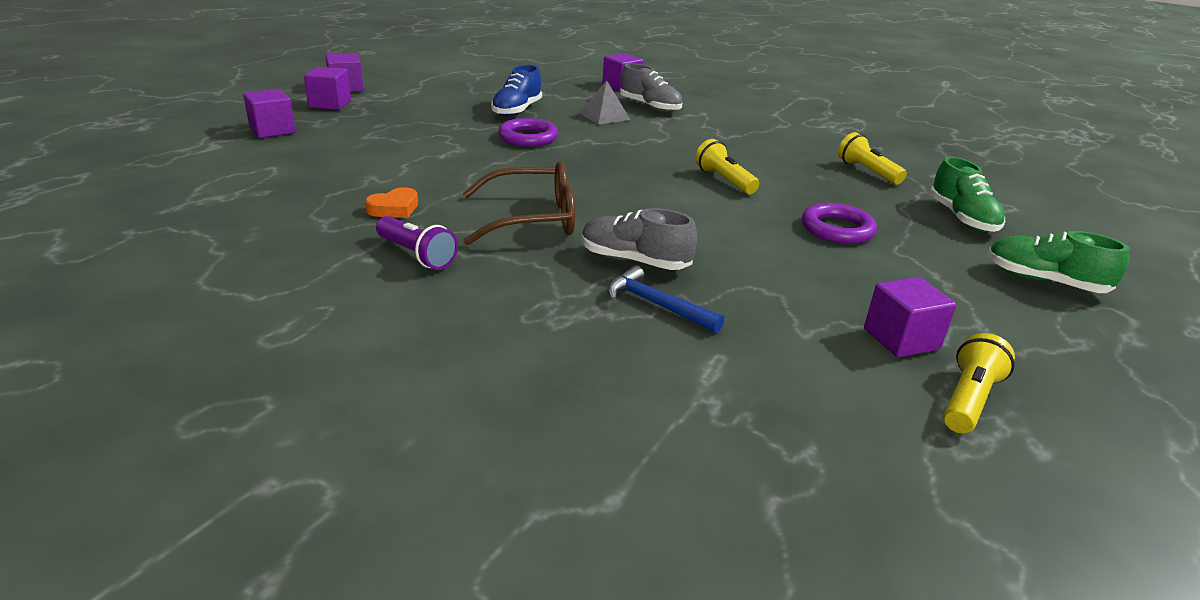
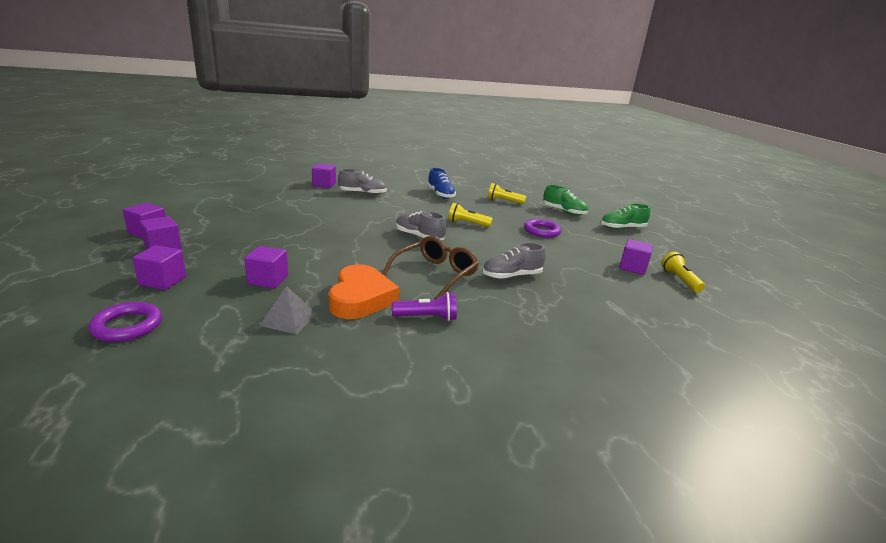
camera: 45 degrees left, 5 degrees down
orange heart [365,187,418,218] -> orange heart [329,264,399,319], size x2.08
blue shoe [491,65,542,116] -> blue shoe moved to [427,168,456,199]
purple ring [498,118,558,147] -> purple ring moved to [88,302,162,342]
grey pyramid [579,81,631,125] -> grey pyramid moved to [259,286,317,334]
blue hammer [607,265,724,333] -> none
none -> purple cube [244,246,288,288]
none -> grey shoe [396,211,447,240]

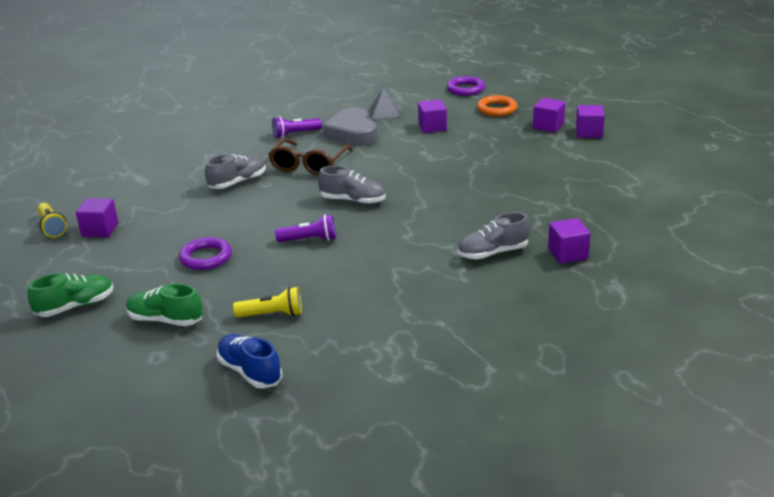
camera: 165 degrees right, 5 degrees up
purple cube [132,245,186,290] -> orange ring [477,95,517,116]
orange heart [329,264,399,319] -> grey heart [322,107,377,146]
blue shoe [427,168,456,199] -> blue shoe moved to [217,334,282,389]
yellow flashlight [448,203,493,227] -> purple flashlight [275,215,336,242]

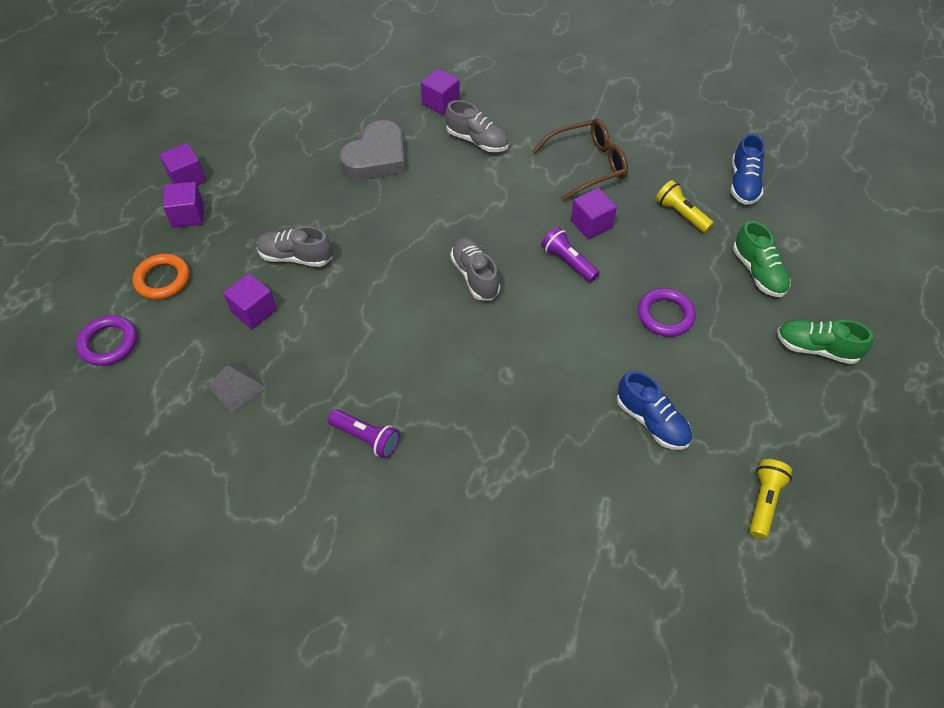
camera: 130 degrees left, 25 degrees up
purple cube [76,198,118,237] -> purple cube moved to [571,188,617,239]
grey shoe [205,154,266,189] -> grey shoe moved to [256,226,332,267]
brown glasses [268,138,353,175] -> brown glasses moved to [532,119,628,201]
grey heart [322,107,377,146] -> grey heart moved to [340,120,405,180]
none -> blue shoe [617,371,692,450]

